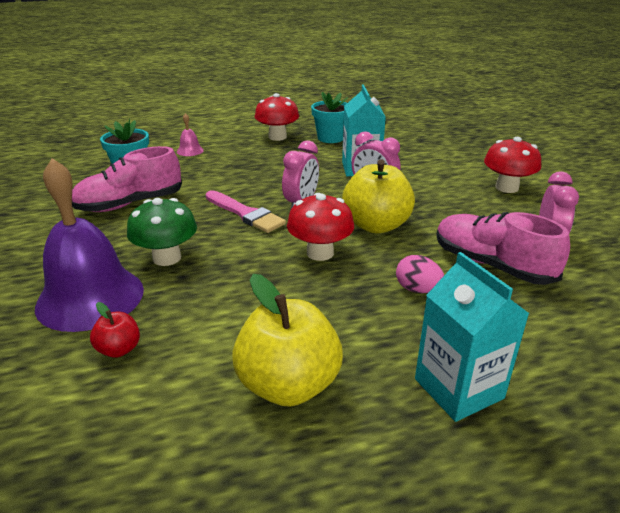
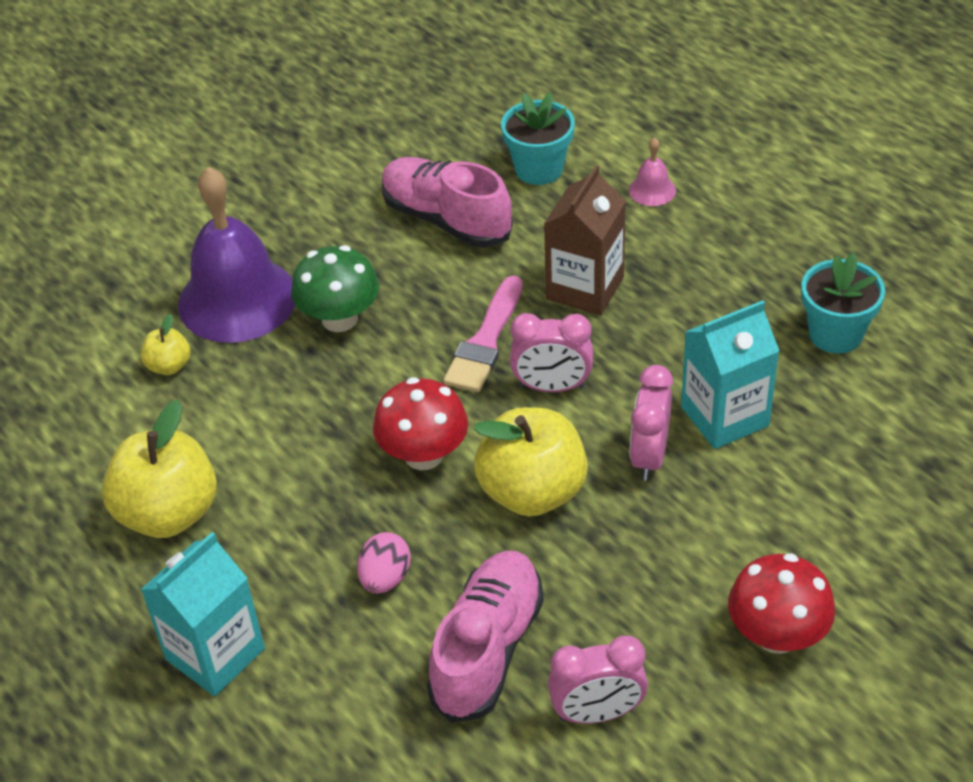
camera: 70 degrees right, 15 degrees up
red apple [90,302,140,358] -> yellow apple [141,314,191,375]
red mushroom [255,93,299,141] -> none
none -> brown carton [544,165,626,315]

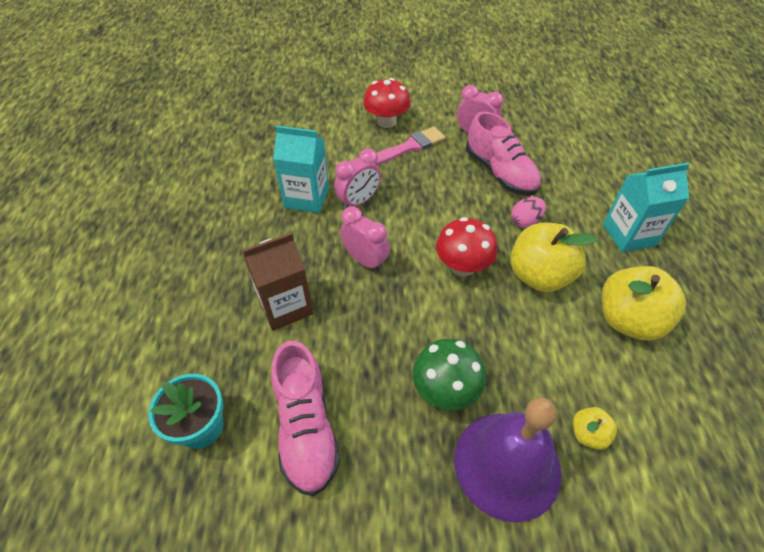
camera: 145 degrees left, 5 degrees up
pink shoe [427,551,544,723] -> pink shoe turned 90 degrees counterclockwise [466,112,541,196]
pink brush [443,276,523,393] -> pink brush moved to [375,127,446,165]
yellow apple [473,407,588,517] -> yellow apple moved to [511,223,598,292]
pink bell [629,137,676,206] -> none
turquoise flower pot [801,253,885,353] -> none

